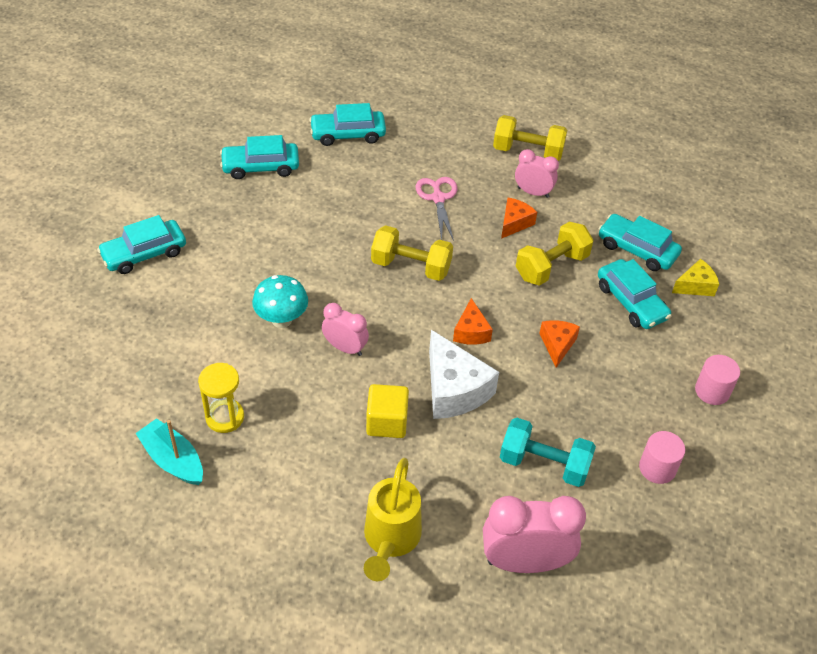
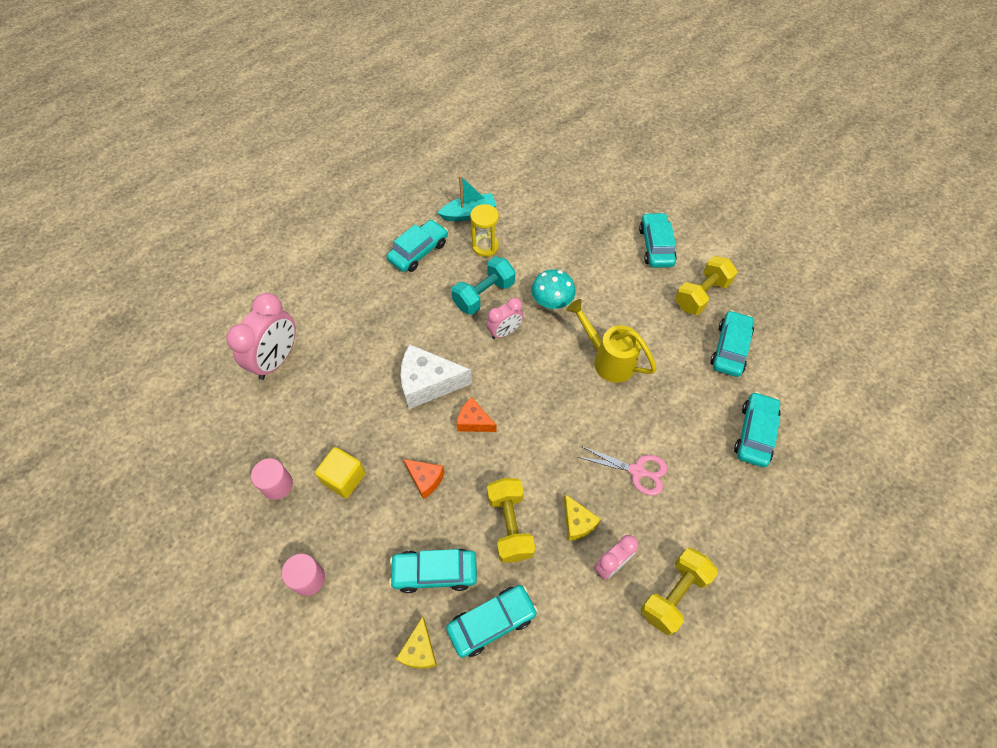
camera: 120 degrees right, 10 degrees up
yellow watering can [364,458,422,581] -> yellow watering can moved to [566,299,657,383]
yellow cube [366,384,409,438] -> yellow cube moved to [315,447,365,498]
yellow dumbbell [371,225,453,281] -> yellow dumbbell moved to [675,256,738,315]
turquoise dumbbell [500,418,596,487] -> turquoise dumbbell moved to [452,256,515,315]
orange cheese [501,197,537,239] -> yellow cheese [564,494,601,541]
none -> turquoise car [387,220,448,272]

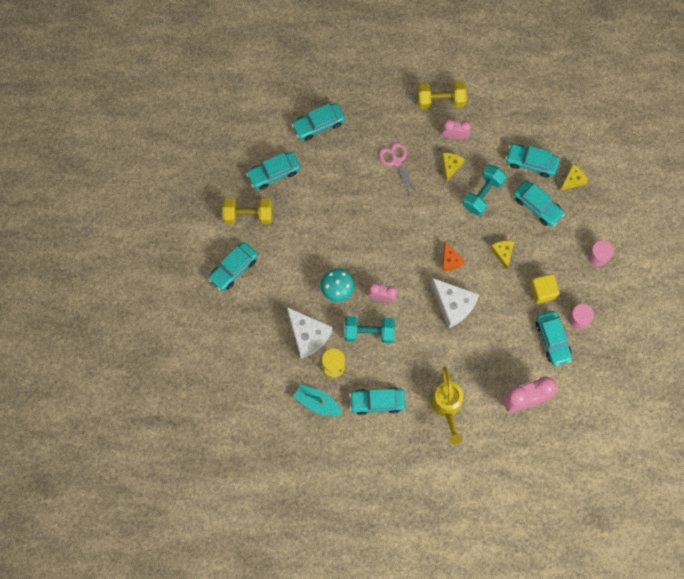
camera: 135 degrees left, 15 degrees up
orange cheese [403,459,444,499] -> yellow cheese [490,241,514,270]
yellow dumbbell [487,478,535,563] -> turquoise dumbbell [463,164,507,216]
yellow watering can [566,299,657,383] -> yellow watering can moved to [431,366,463,444]
none -> white cheese [287,307,333,358]
none -> turquoise car [536,311,572,366]

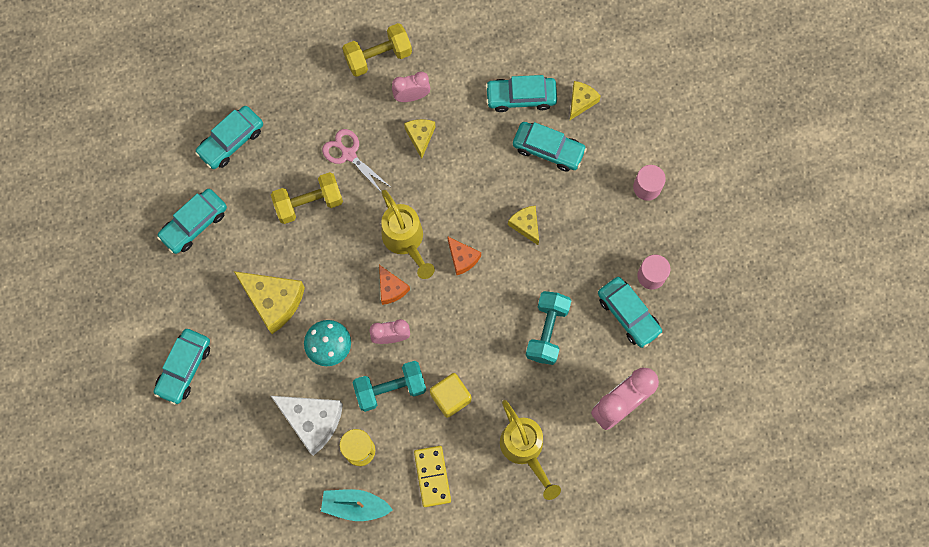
camera: 20 degrees left, 0 degrees up
yellow dumbbell [222,198,272,224] -> yellow dumbbell moved to [271,172,343,224]
turquoise car [349,387,405,415] -> yellow domino [414,446,451,507]
white cheese [431,278,480,328] -> none
turquoise dumbbell [463,164,507,216] -> turquoise dumbbell moved to [526,291,571,365]
yellow cube [530,274,560,304] -> yellow cube moved to [430,373,471,418]
none -> yellow cheese [234,271,305,334]
none -> orange cheese [379,265,410,305]
none -> yellow watering can [381,190,435,279]

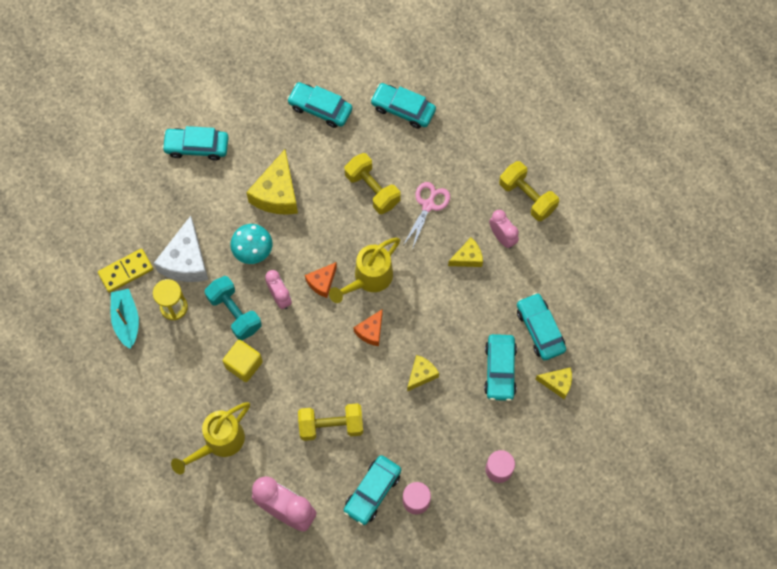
camera: 70 degrees right, 5 degrees down
yellow domino [414,446,451,507] -> yellow domino moved to [98,249,153,293]
turquoise dumbbell [526,291,571,365] -> yellow dumbbell [298,403,363,441]

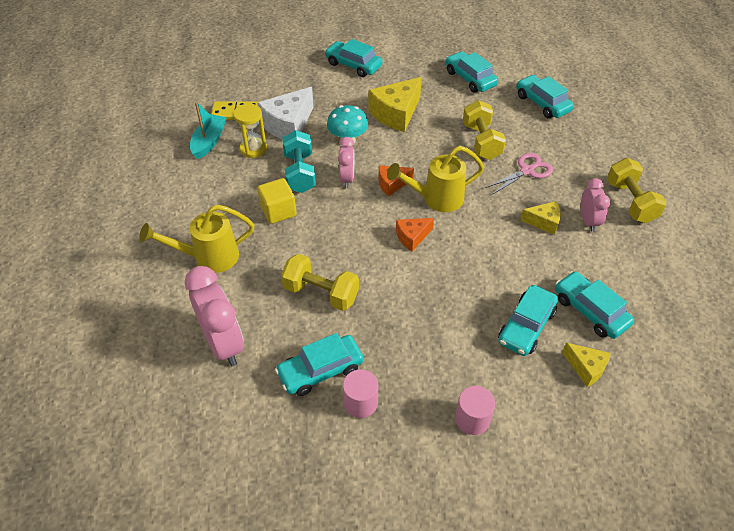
camera: 30 degrees right, 20 degrees down
yellow cheese [407,355,439,391] -> none
turquoise car [517,293,566,361] -> turquoise car turned 45 degrees counterclockwise [555,271,634,339]

